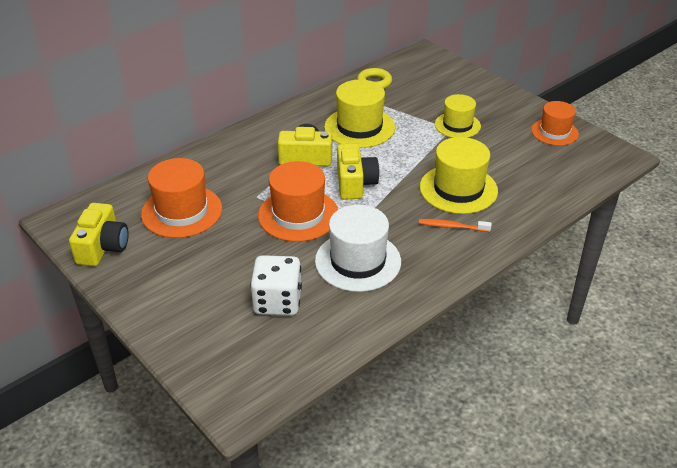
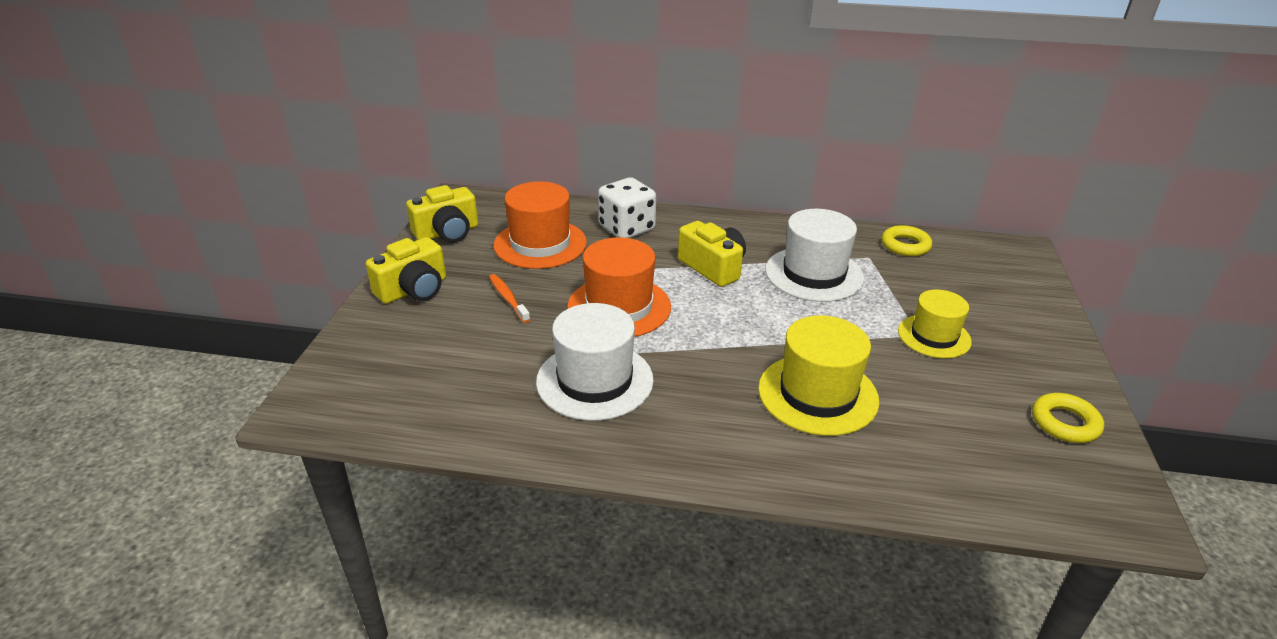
camera: 50 degrees right, 5 degrees down
white dice [250,255,302,316] -> white dice moved to [598,177,656,238]
yellow hat [324,80,395,148] -> white hat [765,209,864,302]
yellow camera [337,144,379,200] -> yellow camera moved to [366,237,446,304]
orange toothbrush [419,219,492,232] -> orange toothbrush moved to [489,274,530,323]
orange hat [531,101,579,146] -> yellow ring [1032,393,1104,443]

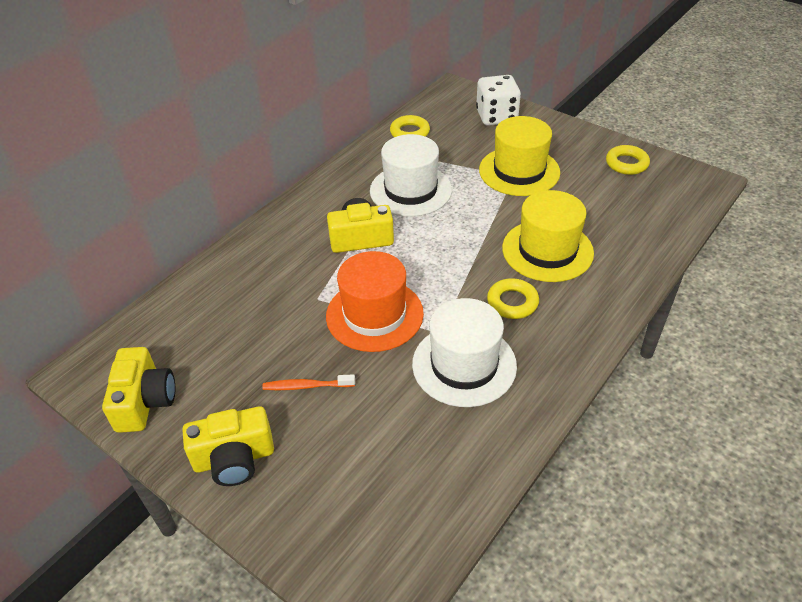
camera: 60 degrees left, 10 degrees up
yellow camera [366,237,446,304] -> yellow camera turned 90 degrees clockwise [182,406,274,486]
orange hat [494,181,587,269] -> none
white dice [598,177,656,238] -> white dice moved to [476,75,521,126]
yellow hat [898,289,972,358] -> yellow hat [479,116,560,196], size x1.53
none -> yellow ring [487,278,539,319]

